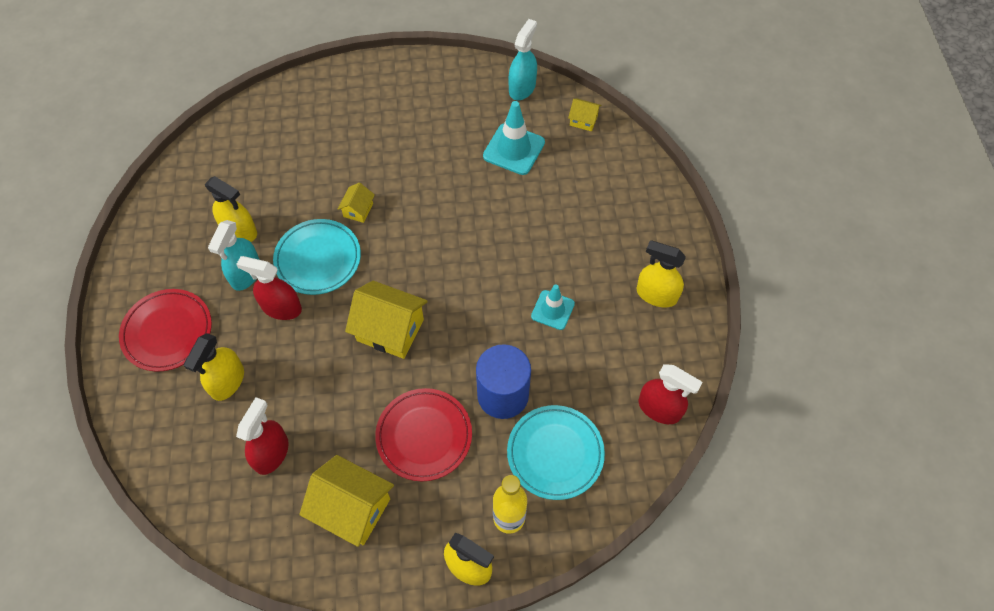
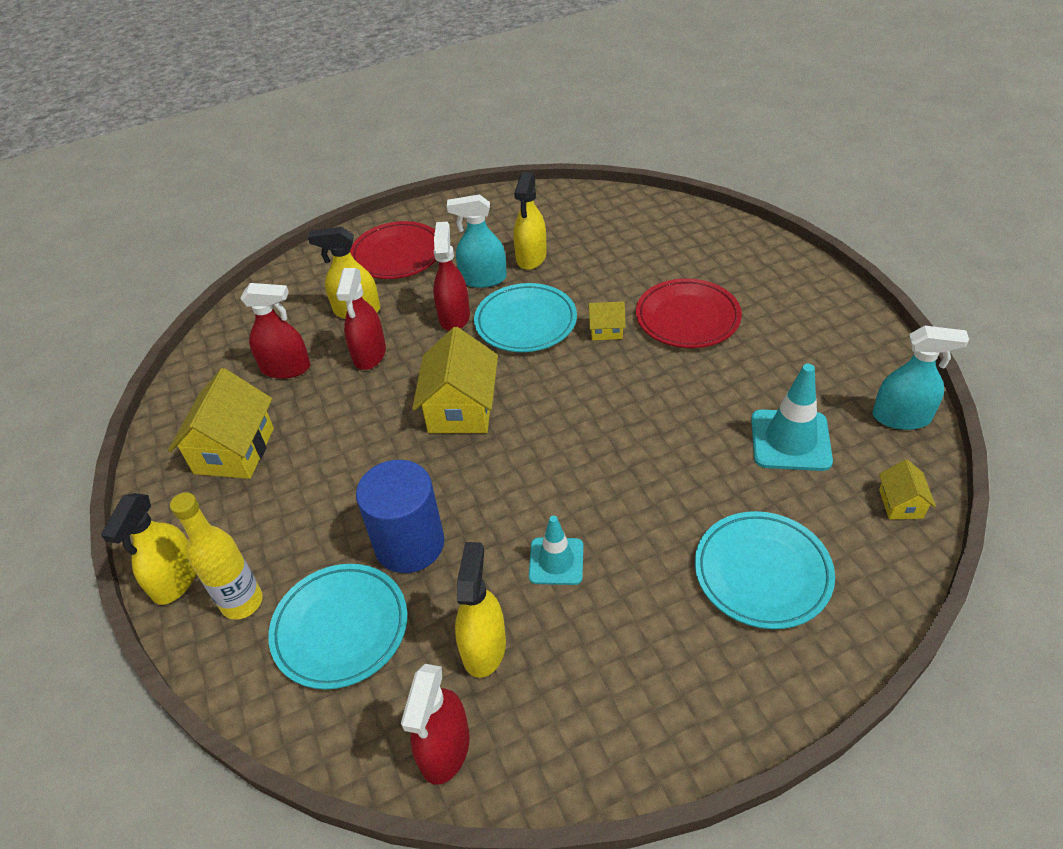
camera: 75 degrees right, 15 degrees down
red plate [375,388,472,481] -> red plate moved to [636,278,742,348]
yellow spray bottle [636,240,686,308] -> yellow spray bottle moved to [455,542,506,678]
none -> red spray bottle [336,268,386,370]
none -> turquoise plate [695,511,835,629]

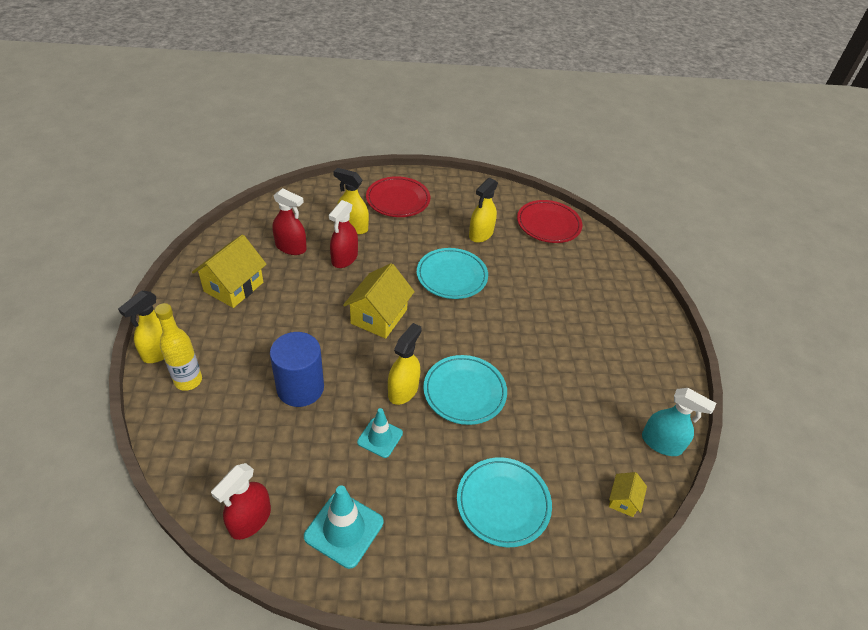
camera: 15 degrees right, 0 degrees up
turquoise plate [268,564,408,690] -> turquoise plate moved to [423,355,507,425]
red spray bottle [433,222,470,331] -> none
turquoise spray bottle [447,194,507,288] -> none
yellow spray bottle [455,542,506,678] -> yellow spray bottle moved to [388,323,422,405]
yellow house [588,301,626,340] -> none
red plate [636,278,742,348] -> red plate moved to [517,200,582,243]
turquoise traffic cone [751,364,833,471] -> turquoise traffic cone moved to [304,486,383,569]

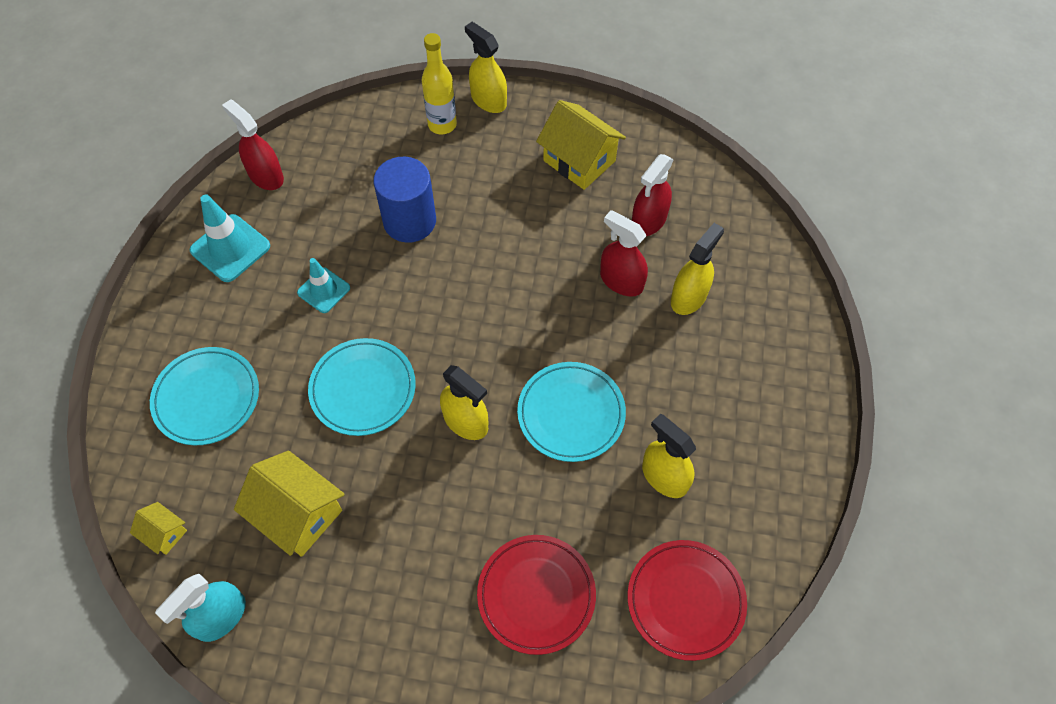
camera: 105 degrees right, 15 degrees up
yellow house [343,263,415,339] -> yellow house moved to [234,450,345,557]
red plate [366,176,430,217] -> red plate moved to [477,535,596,655]
yellow spray bottle [388,323,422,405] -> yellow spray bottle moved to [440,365,488,440]

